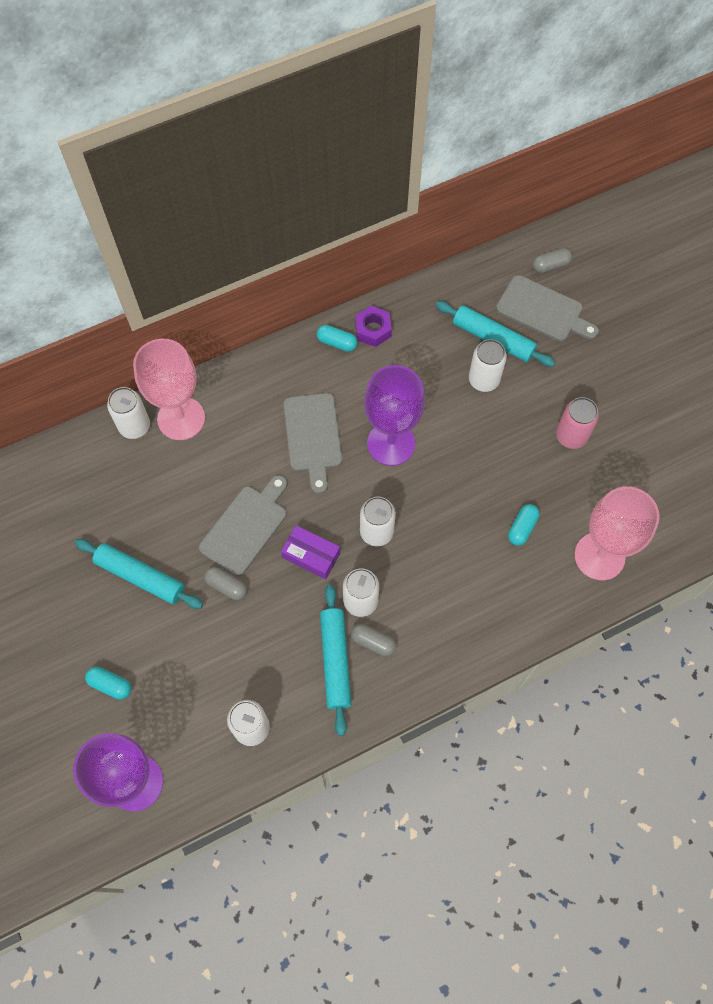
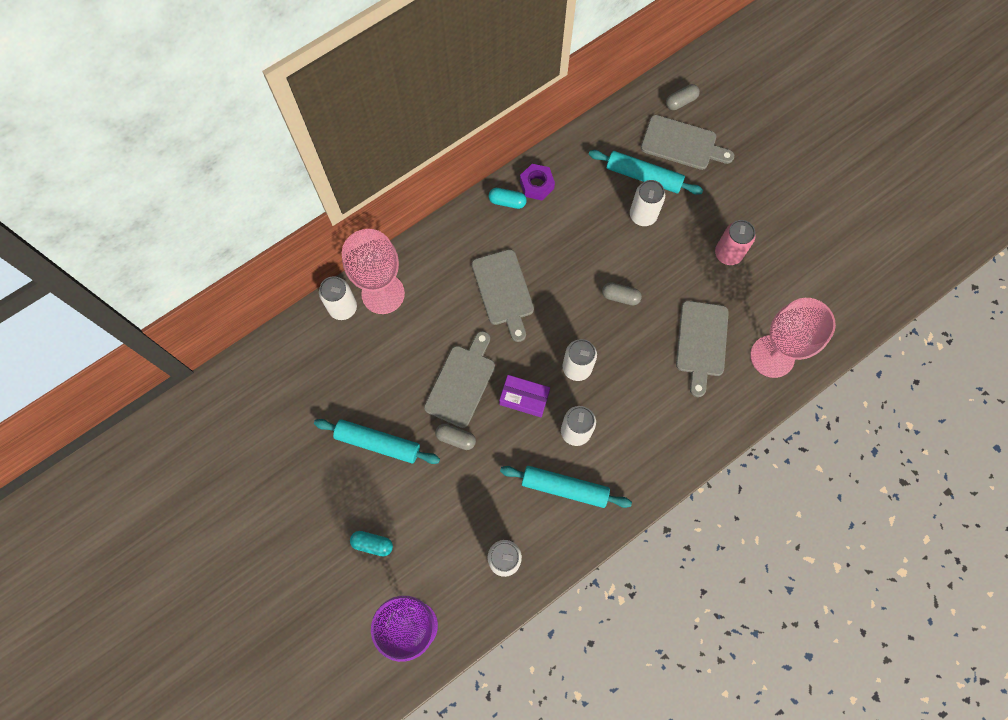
camera: 10 degrees left, 5 degrees up
turquoise rolling pin [320,585,351,736] -> turquoise rolling pin turned 60 degrees counterclockwise [500,466,632,508]
grey capsule [351,624,396,656] -> grey capsule moved to [602,282,642,305]
purple goblet [364,365,425,466] -> none
turquoise capsule [508,504,540,546] -> grey cutting board [676,301,729,397]

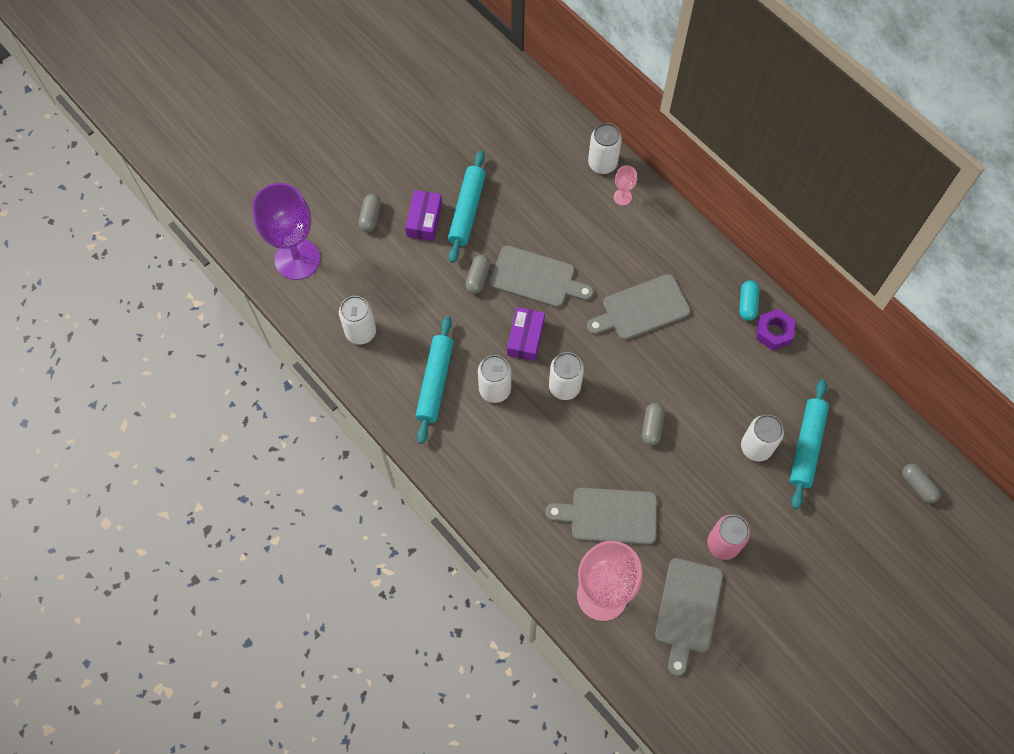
camera: 85 degrees right, 5 degrees down
pink goblet [342,229,405,314] -> pink goblet [614,166,637,205], size x0.42
turquoise capsule [350,531,393,557] -> grey capsule [358,194,381,232]
grey cutting board [641,115,734,170] -> grey cutting board moved to [655,558,723,676]
none -> purple box [405,190,442,241]

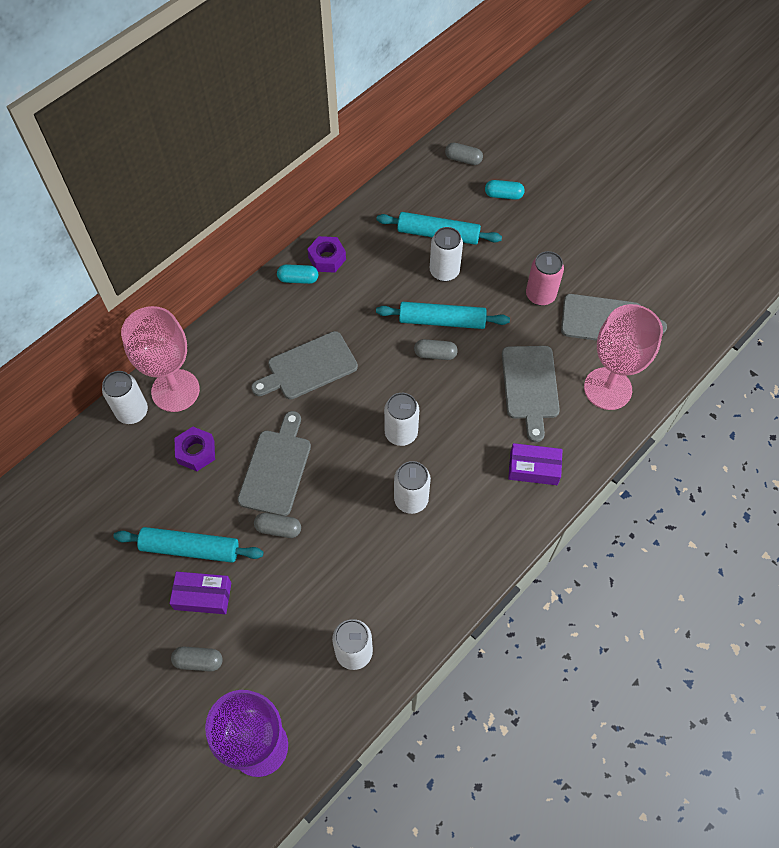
camera: 95 degrees left, 5 degrees down
turquoise rolling pin [416,316,454,444] -> turquoise rolling pin moved to [376,302,510,329]
purple box [507,307,545,361] -> purple box moved to [508,443,562,485]
grey cutting board [587,274,691,340] -> grey cutting board turned 90 degrees clockwise [251,331,358,399]
pink goblet [614,166,637,205] -> pink goblet [121,306,200,412], size x2.40
grey capsule [902,463,941,503] -> grey capsule turned 60 degrees clockwise [445,143,483,165]
none -> purple nut [175,427,215,471]
none -> turquoise capsule [485,180,525,200]

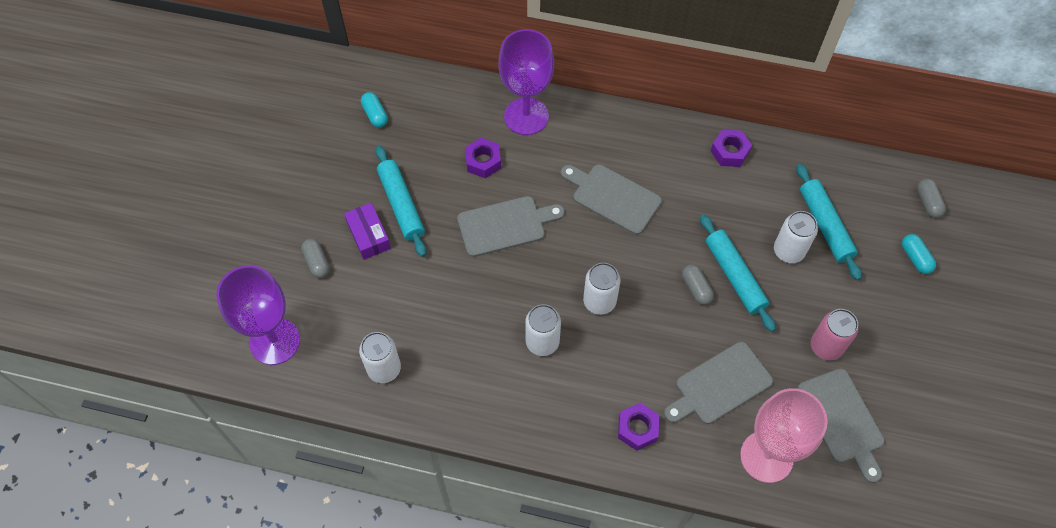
camera: 60 degrees right, 0 degrees up
white can [102,371,148,424] -> none
pink goblet [121,306,200,412] -> purple goblet [498,29,554,135]
grey capsule [254,513,301,538] -> none
turquoise capsule [277,264,318,284] -> turquoise capsule moved to [361,92,388,127]
purple box [508,443,562,485] -> purple nut [618,403,659,451]

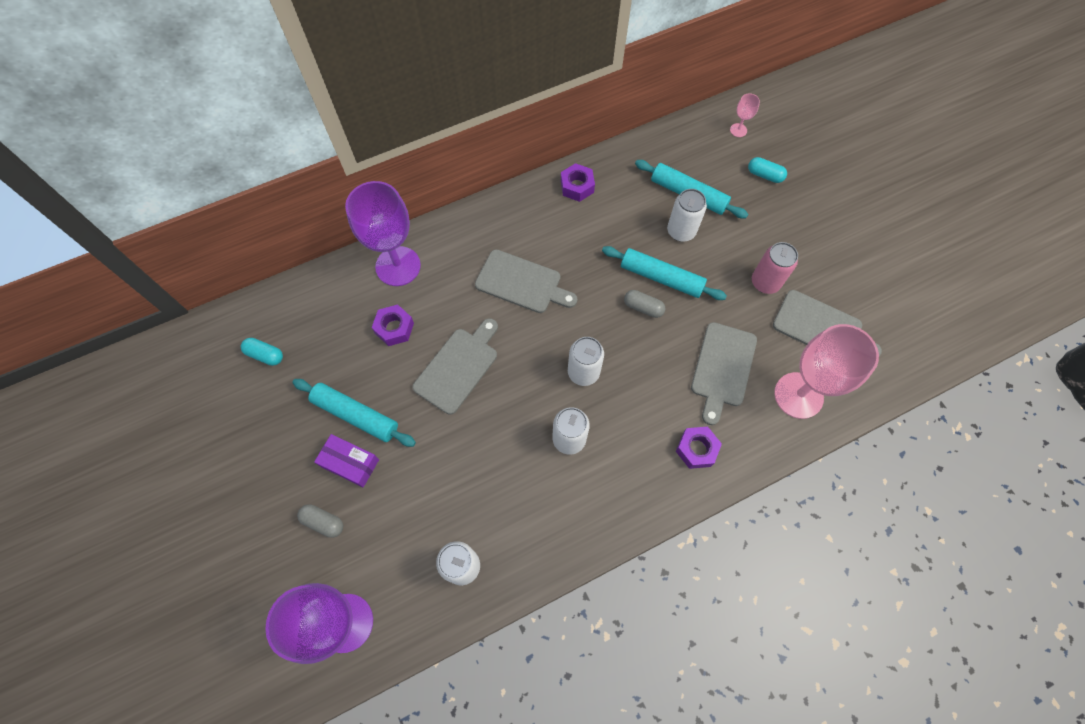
camera: 40 degrees left, 5 degrees up
grey cutting board [561,164,662,235] -> grey cutting board turned 150 degrees counterclockwise [475,249,577,313]
grey capsule [917,178,946,218] -> pink goblet [730,93,760,137]

